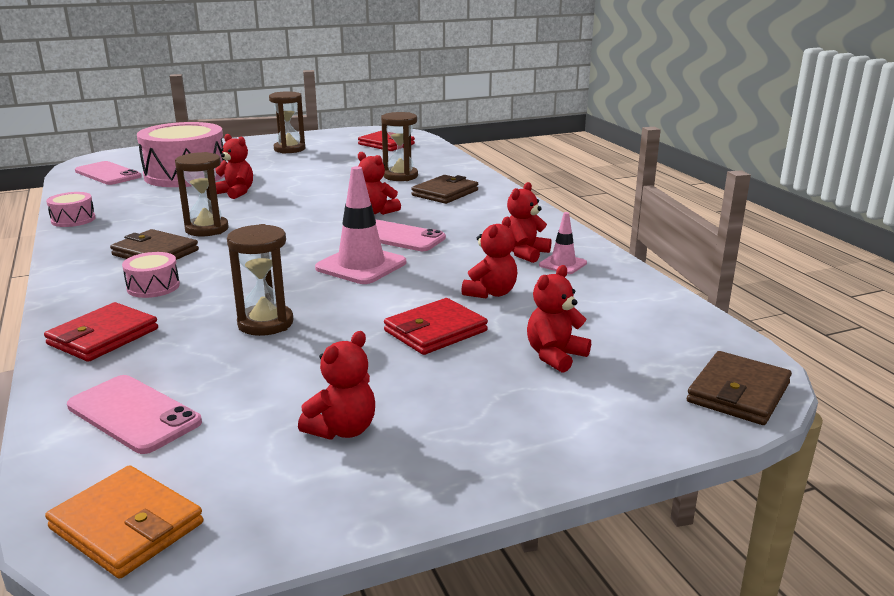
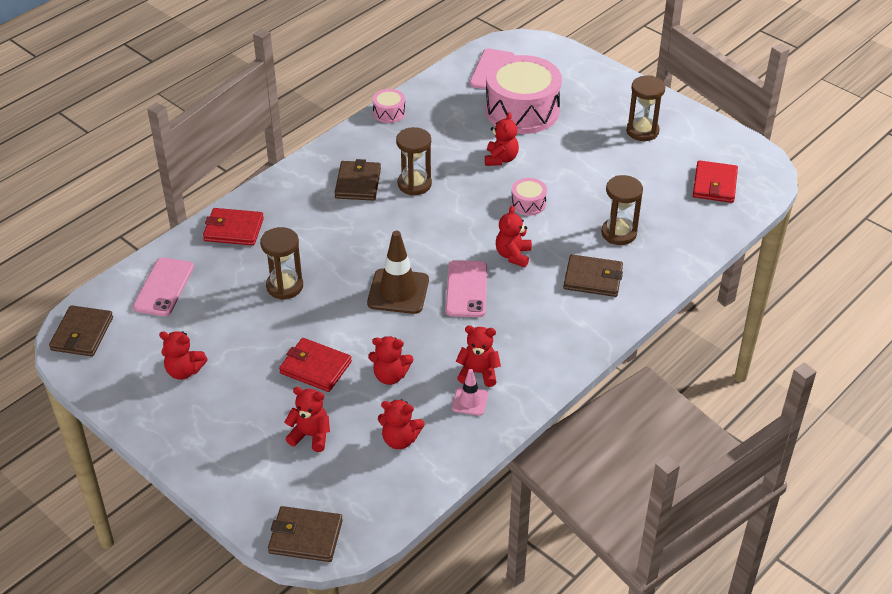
camera: 65 degrees right, 20 degrees up
orange wallet [45,465,203,579] -> brown wallet [49,305,113,356]
pink drum [122,252,180,298] -> pink drum moved to [511,178,547,216]
pink traffic cone [315,166,406,284] -> brown traffic cone [367,231,429,314]
none -> red teddy bear [378,399,424,449]

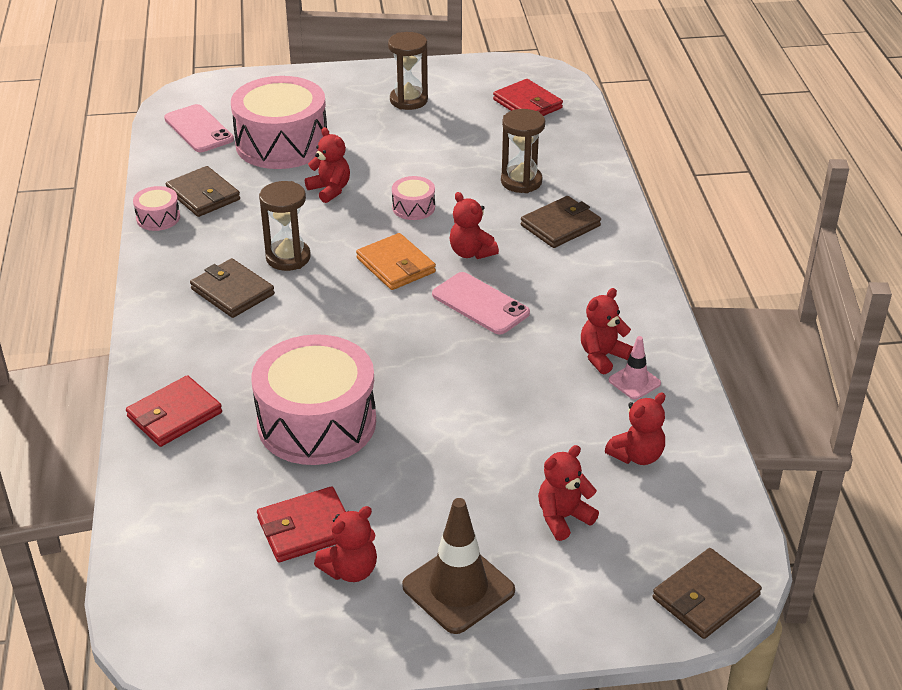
camera: 50 degrees left, 5 degrees down
brown wallet [49,305,113,356] -> brown wallet moved to [166,166,240,217]
pink phone [133,257,194,316] -> none
brown hourglass [260,227,303,300] -> pink drum [251,334,376,465]
red wallet [279,338,352,392] -> red wallet moved to [257,486,346,562]
brown traffic cone [367,231,429,314] -> brown traffic cone moved to [402,498,515,634]
red teddy bear [368,336,413,385] -> none
none -> orange wallet [356,233,436,290]

